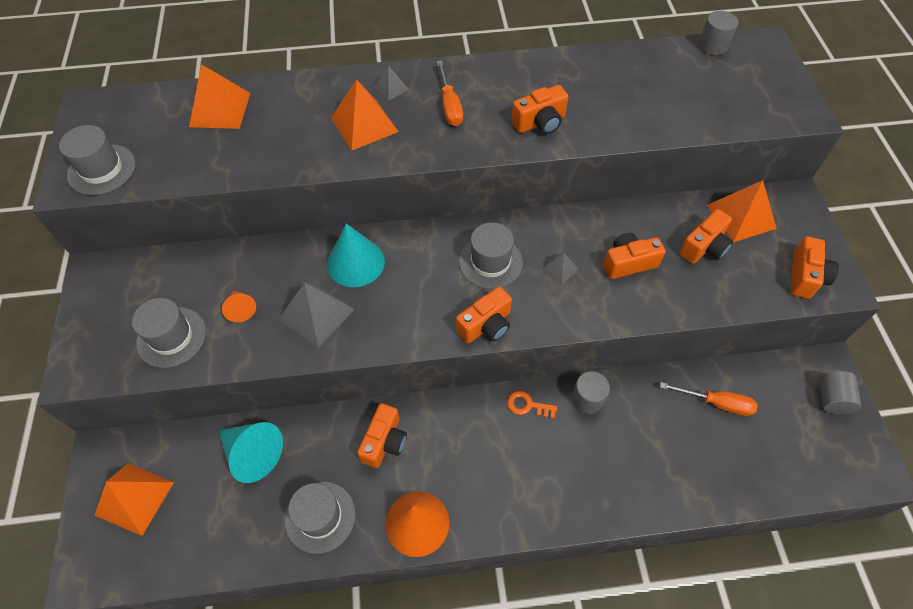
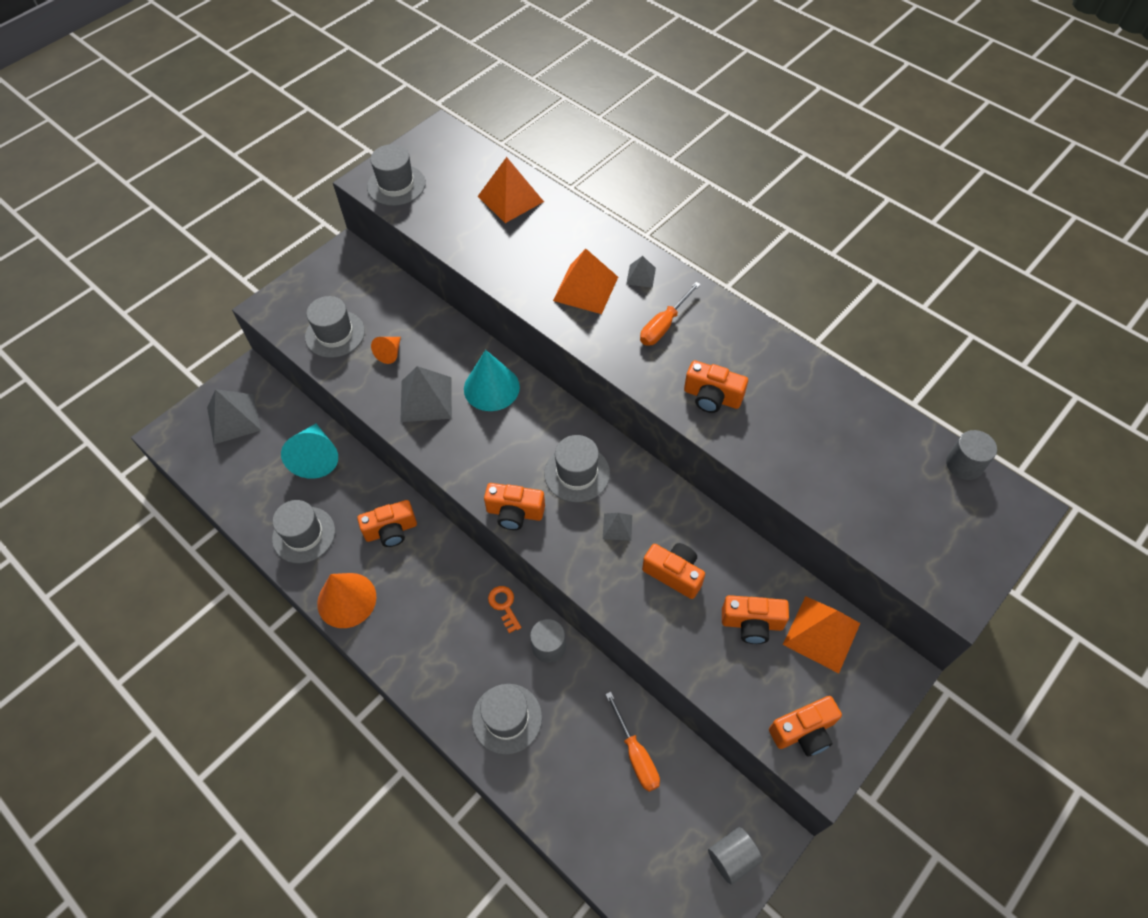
camera: 50 degrees right, 0 degrees up
orange pyramid [94,464,174,536] -> grey pyramid [207,389,261,444]
none -> grey hat [472,684,542,755]

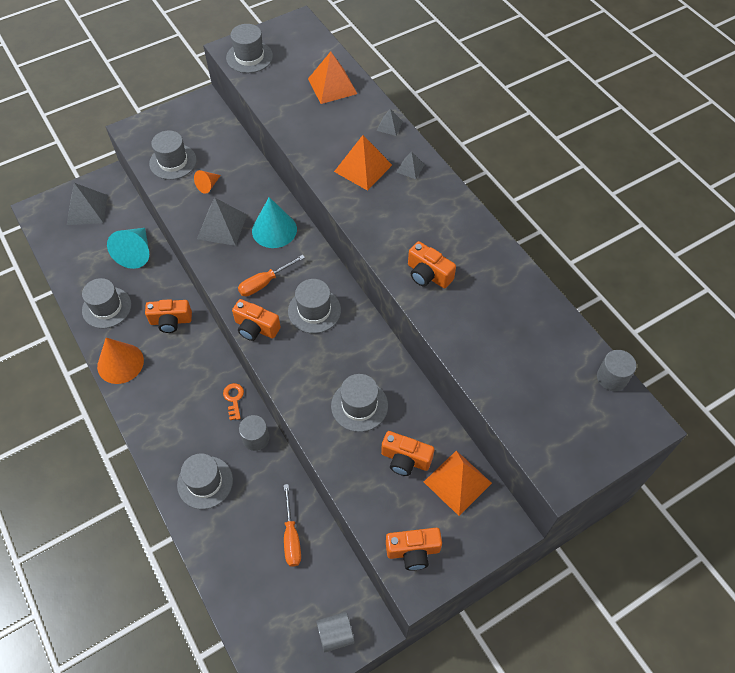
camera: 15 degrees right, 0 degrees up
grey pyramid [603,513,632,541] -> grey pyramid moved to [376,109,403,136]
orange screwdriver [640,282,701,346] -> orange screwdriver moved to [238,255,305,296]
orange camera [642,543,705,599] -> grey hat [331,374,388,432]

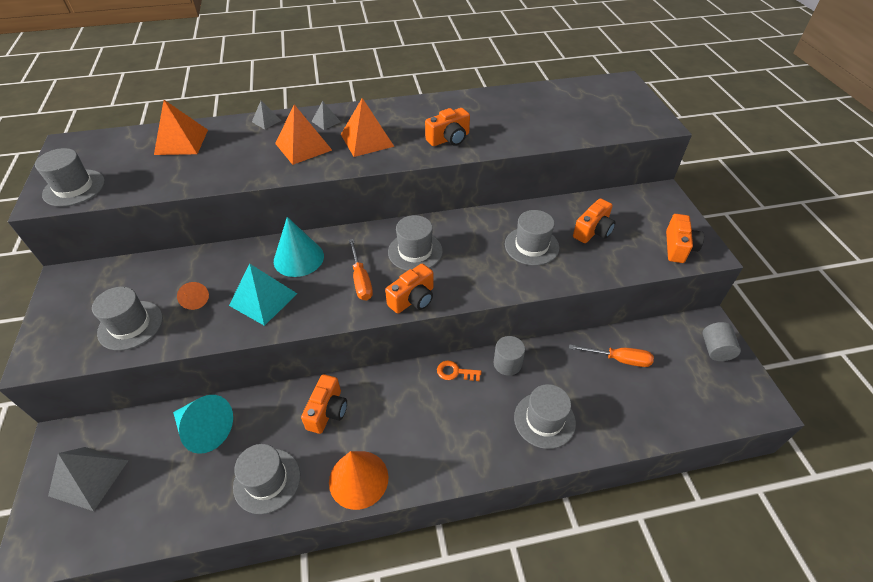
camera: 70 degrees left, 10 degrees down
grey pyramid [197,198,247,246] -> turquoise pyramid [229,264,297,326]
orange pyramid [424,451,492,516] -> orange pyramid moved to [341,98,394,157]
grey cylinder [597,350,636,391] -> none

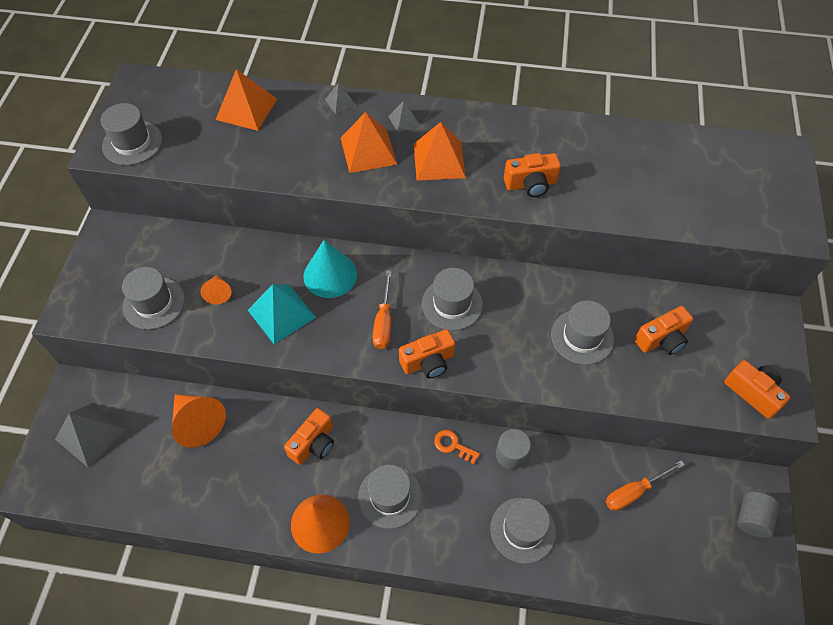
camera: 20 degrees right, 10 degrees up
turquoise cone [173,395,233,454] -> orange cone [172,394,226,448]
grey hat [233,444,300,514] -> grey hat moved to [358,465,422,529]
orange screwdriver [569,344,654,367] -> orange screwdriver turned 120 degrees clockwise [606,460,685,511]
orange camera [666,214,704,263] -> orange camera turned 75 degrees counterclockwise [724,360,790,419]

